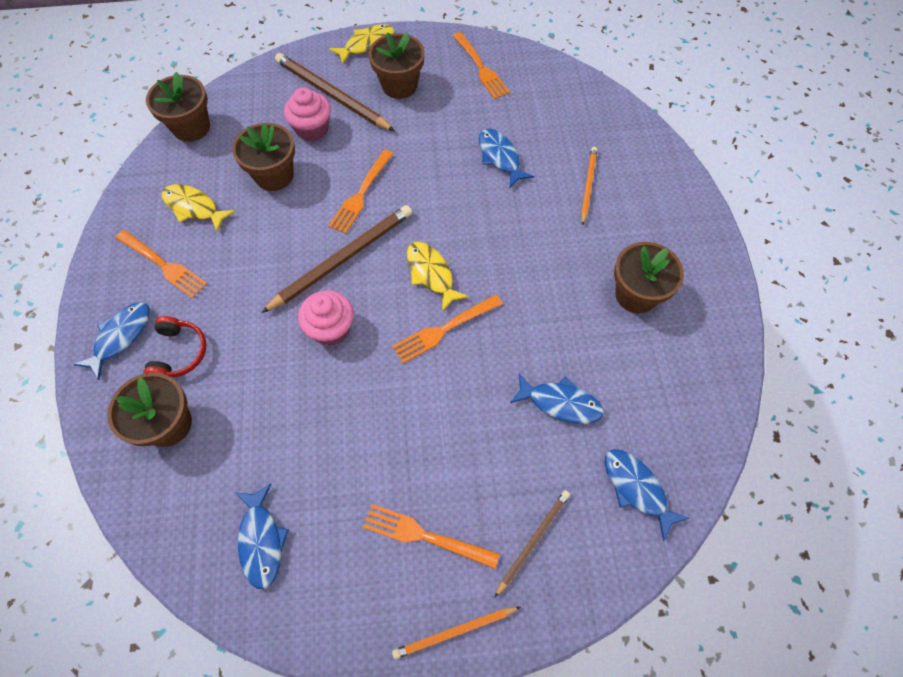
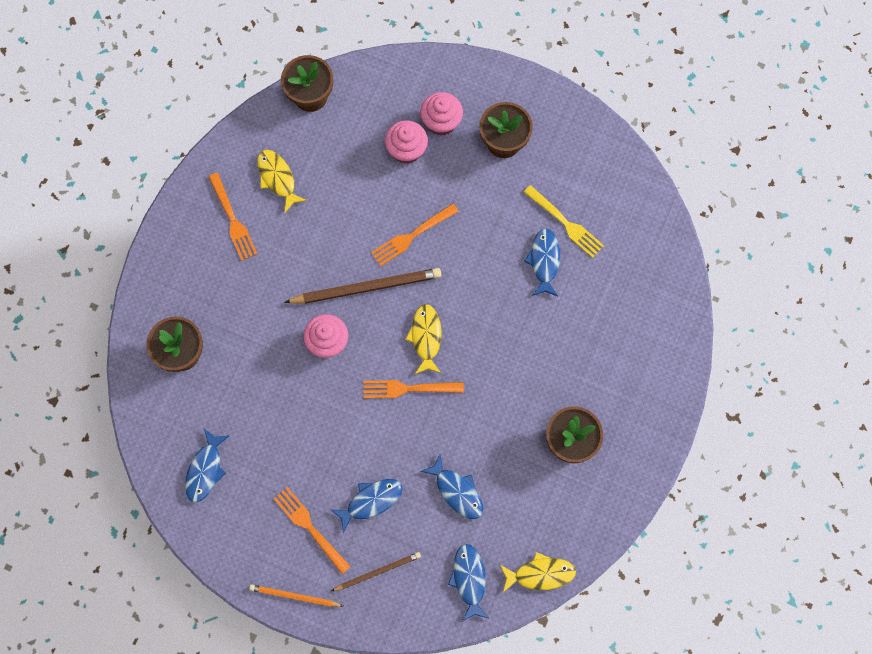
camera: 30 degrees right, 10 degrees up
blue fish [73,302,150,380] -> blue fish moved to [330,479,403,534]
red headphones [143,316,207,378] -> none
brown flower pot [232,123,295,191] -> none
brown pencil [275,53,395,131] -> pink cupcake [420,92,463,136]
yellow fish [329,24,394,64] -> yellow fish moved to [500,552,576,592]
orange fork [453,32,510,99] -> none
orange pencil [581,147,597,226] -> none
none -> yellow fork [524,185,604,258]

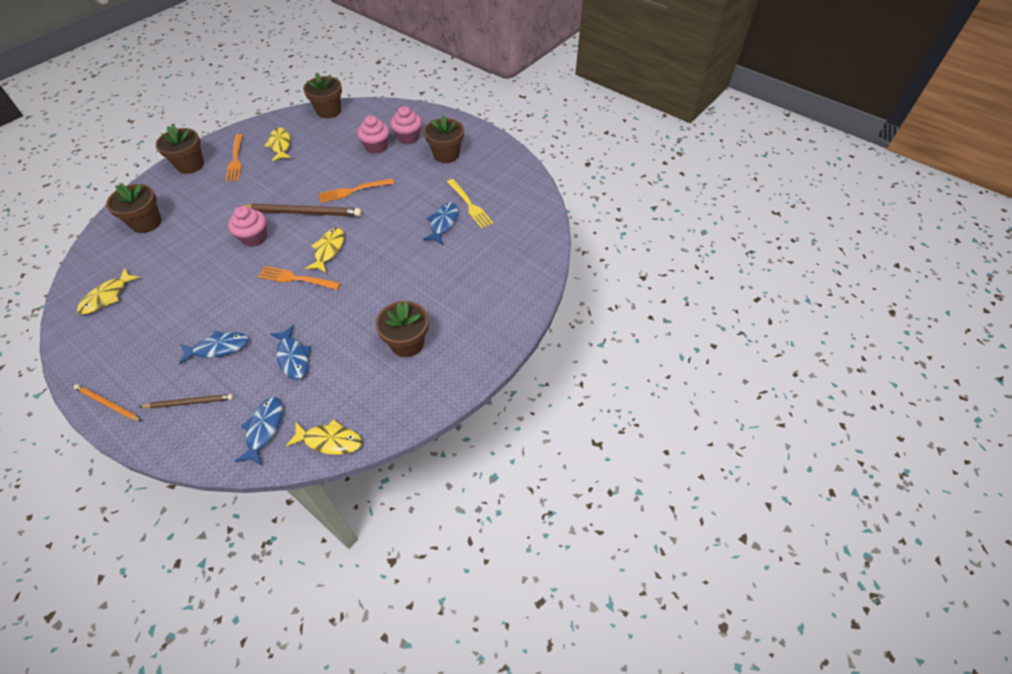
camera: 15 degrees right, 20 degrees down
blue fish [185,429,229,502] -> yellow fish [77,268,140,314]
orange fork [274,487,351,574] -> none
none -> brown flower pot [156,125,204,174]

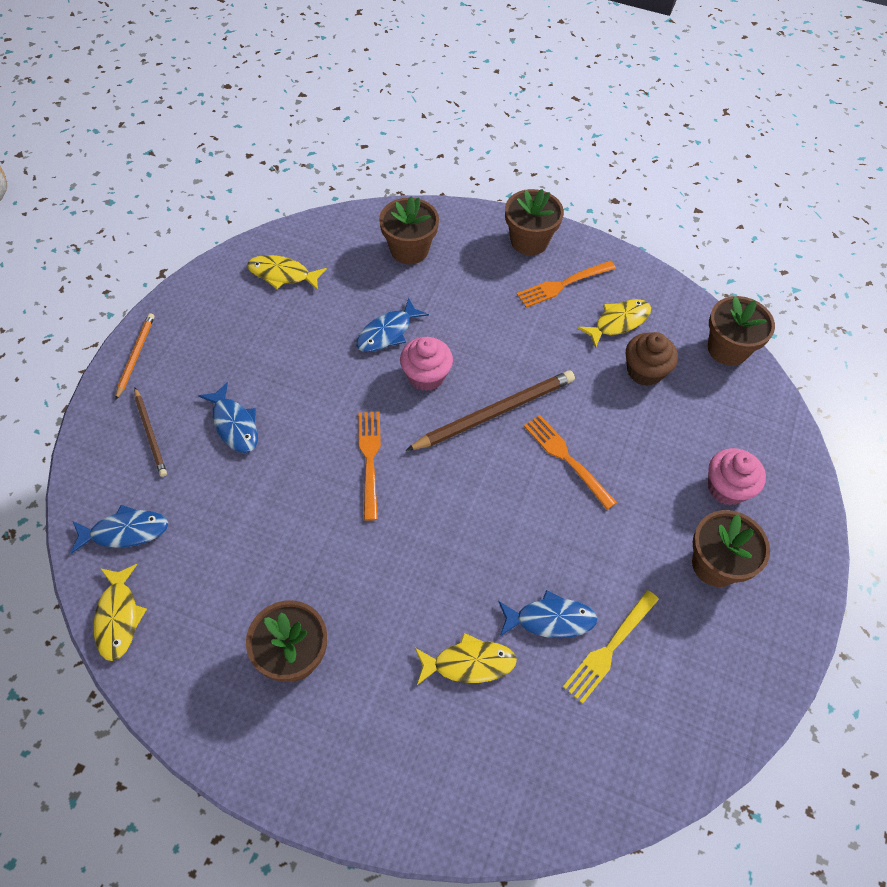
camera: 70 degrees right, 5 degrees up
brown pencil [238,204,362,216] -> brown pencil turned 105 degrees counterclockwise [406,370,575,451]
blue fish [270,325,311,380] -> blue fish moved to [356,298,429,352]
yellow fish [305,228,344,273] -> yellow fish moved to [415,633,517,685]
pink cupcake [357,115,389,154] -> none
none -> brown cupcake [626,332,678,386]

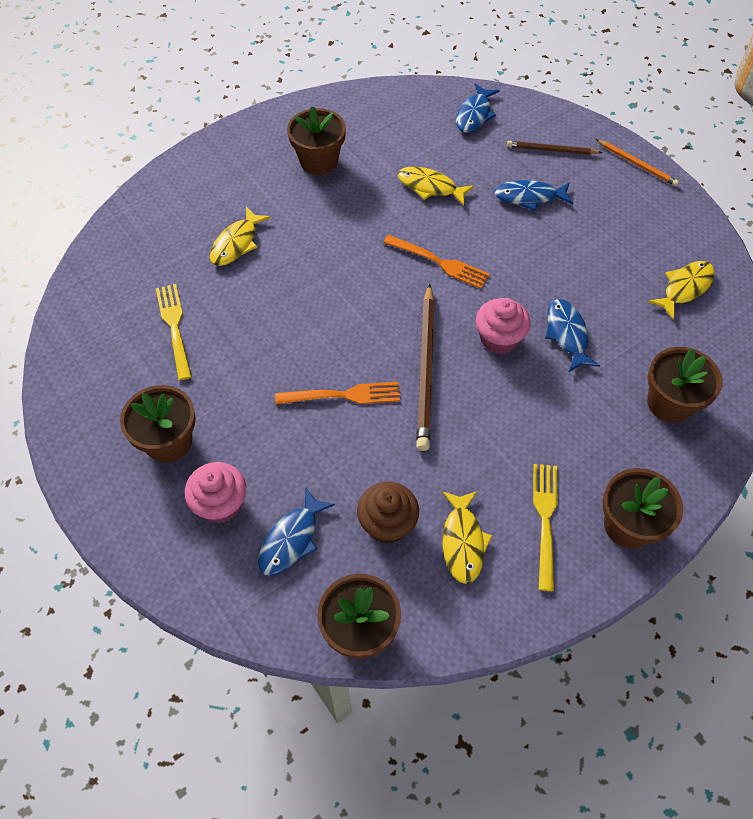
camera: 125 degrees right, 0 degrees up
yellow fish [94,564,147,661] -> yellow fish moved to [397,166,474,206]
blue fish [498,590,597,638] -> blue fish moved to [258,487,335,576]
orange fork [517,261,616,308] -> yellow fork [533,464,558,591]

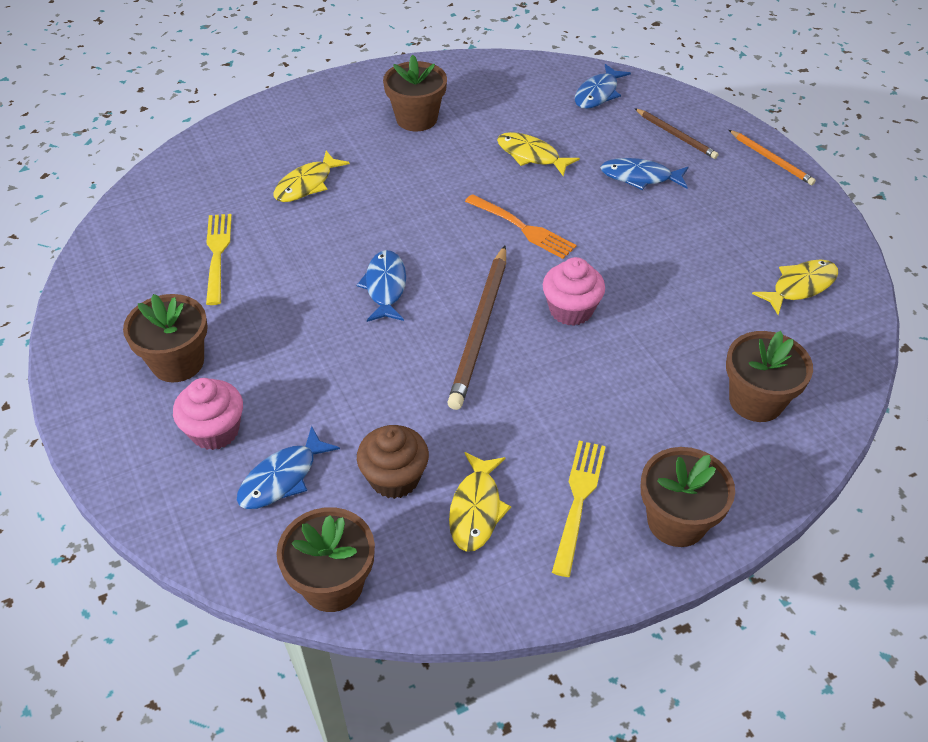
camera: 10 degrees right, 10 degrees down
orange fork [275,382,400,405] -> none
brown pencil [507,141,602,155] -> brown pencil turned 150 degrees counterclockwise [634,108,718,159]
blue fish [545,299,600,372] -> blue fish moved to [357,250,406,322]

